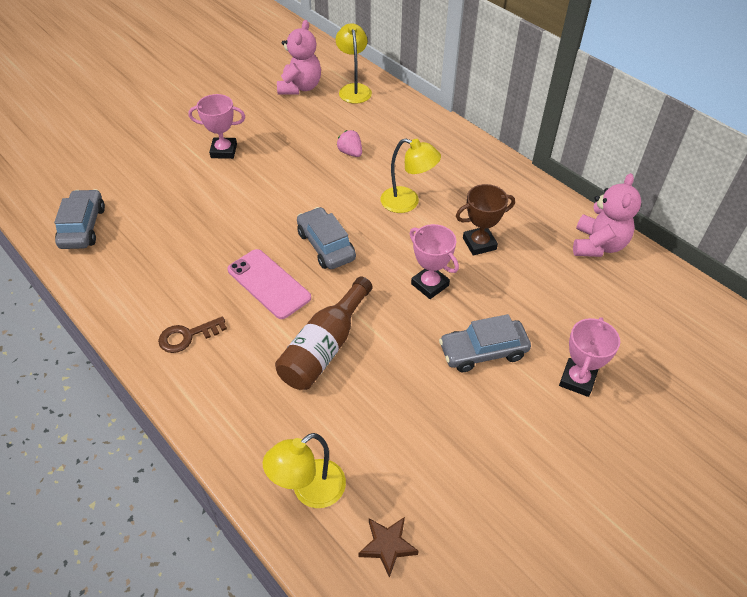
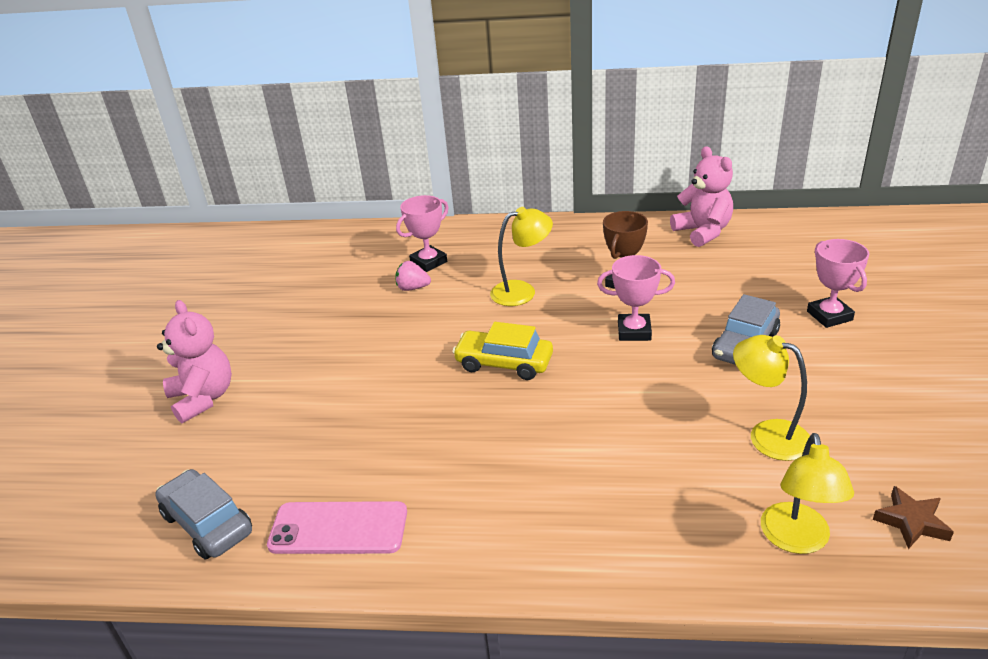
camera: 40 degrees left, 15 degrees down
brown key [158,316,227,353] -> none
pink trophy [188,94,245,159] -> pink trophy moved to [396,195,449,272]
pink phone [227,249,311,319] -> pink phone moved to [267,501,407,554]
brown bottle [275,277,373,390] -> none
pink teddy bear [277,20,321,95] -> pink teddy bear moved to [157,300,232,423]
grey car [297,207,356,269] -> yellow car [452,322,553,380]
yellow lamp [336,23,372,104] -> yellow lamp moved to [733,335,810,461]

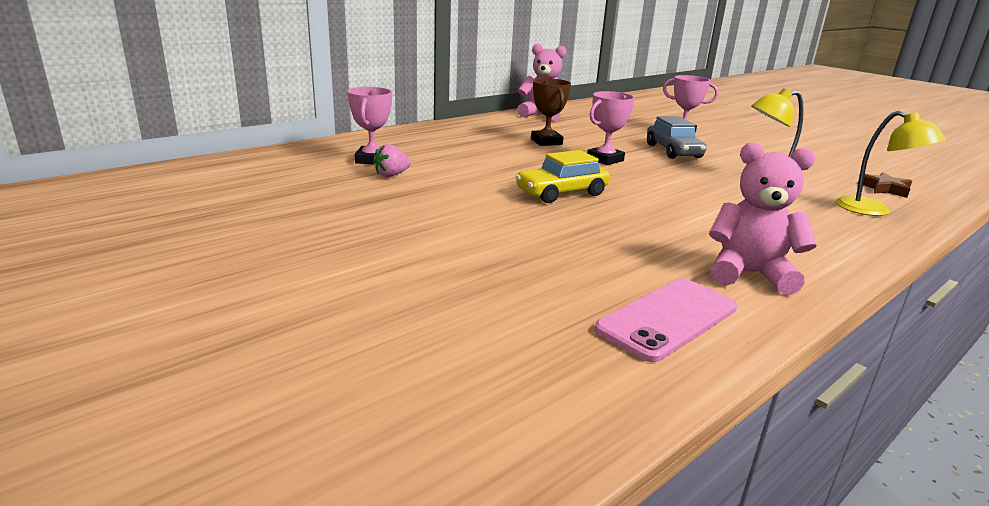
camera: 50 degrees left, 10 degrees down
grey car [155,469,252,560] -> none
pink teddy bear [157,300,232,423] -> pink teddy bear moved to [709,142,817,295]
yellow lamp [490,207,553,306] -> none

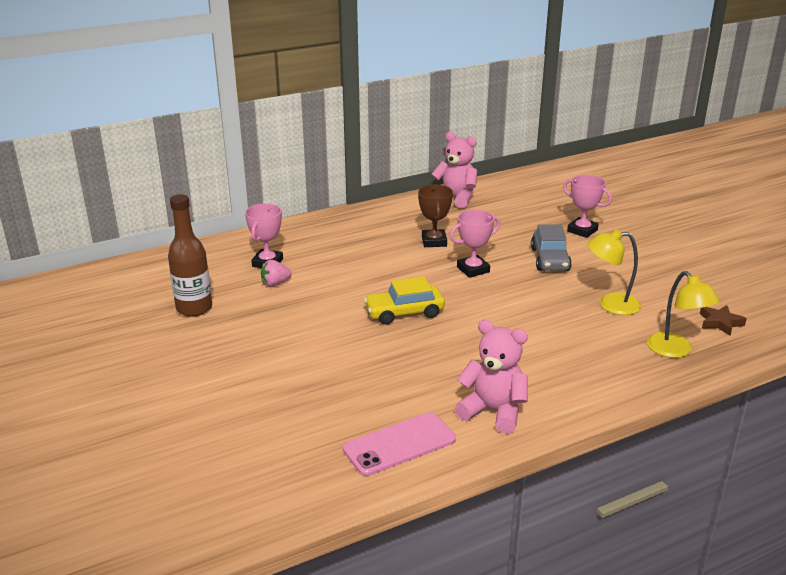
camera: 15 degrees right, 5 degrees up
none -> brown bottle [168,194,212,317]

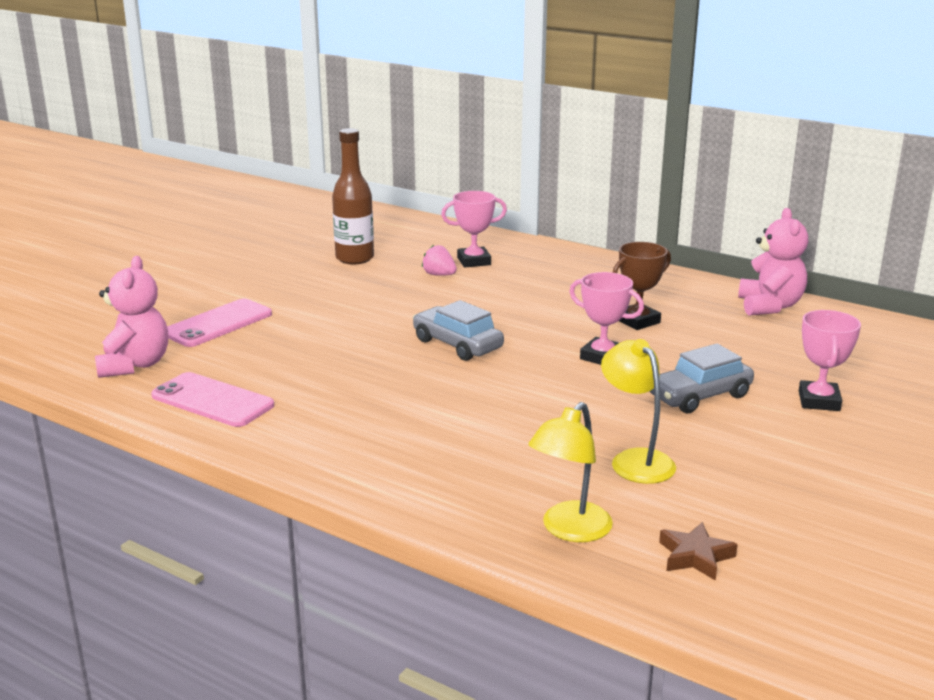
camera: 60 degrees right, 5 degrees down
yellow car [364,276,445,325] -> grey car [413,300,504,361]
pink teddy bear [455,320,528,433] -> pink teddy bear moved to [95,256,168,378]
none -> pink phone [167,298,272,347]

